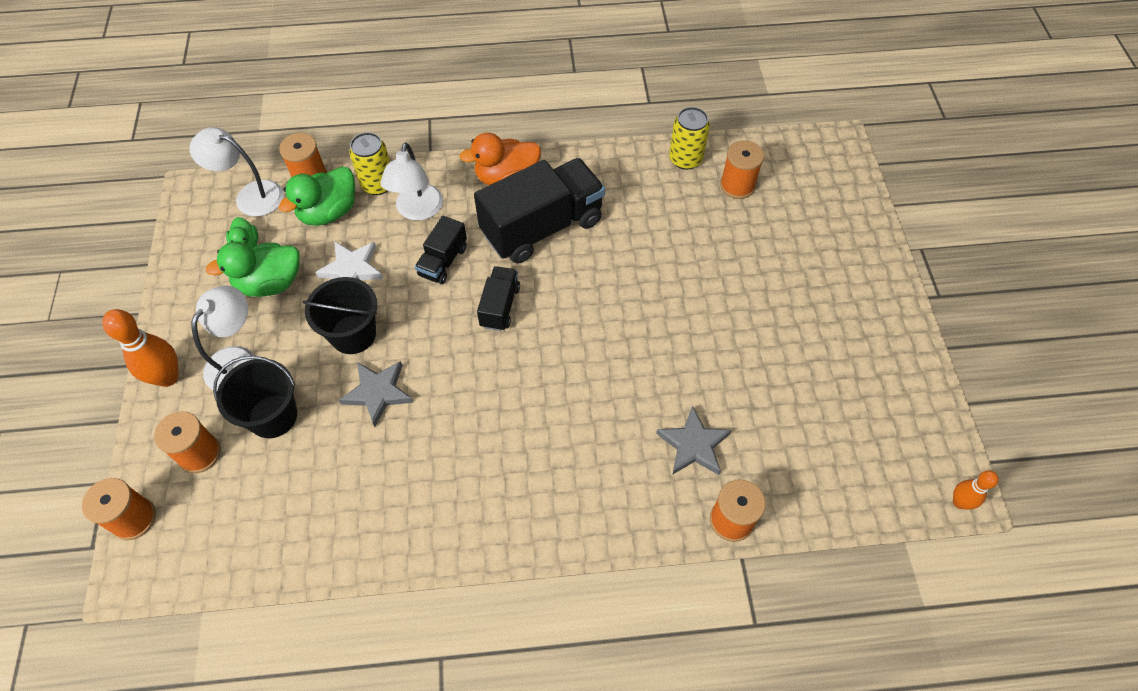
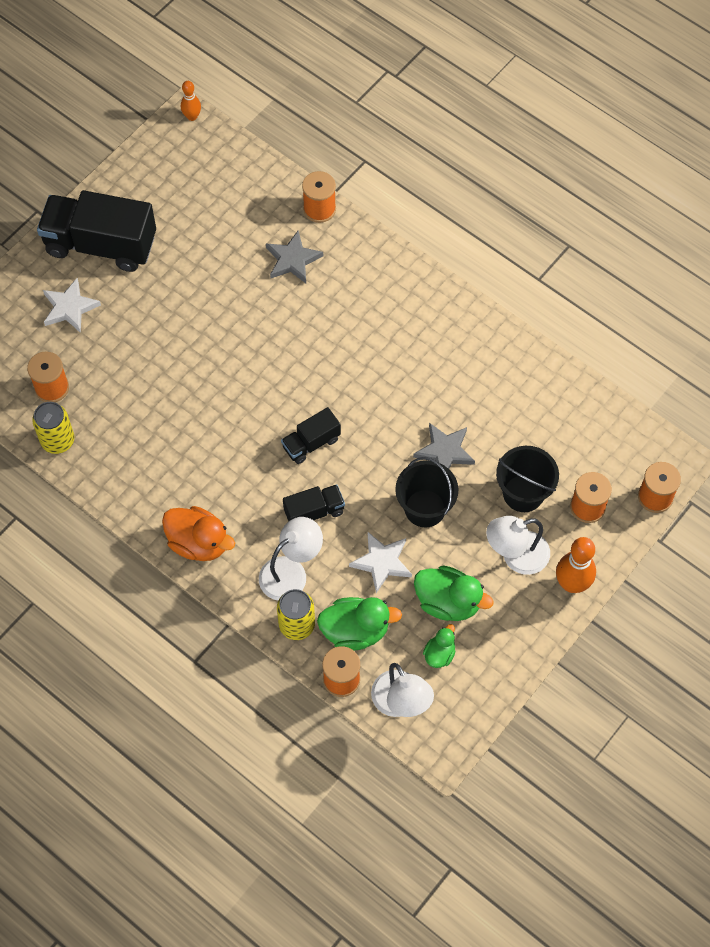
camera: 135 degrees left, 5 degrees up
black truck [474,158,605,264] -> black truck moved to [37,190,156,272]
none -> white star [43,278,101,333]

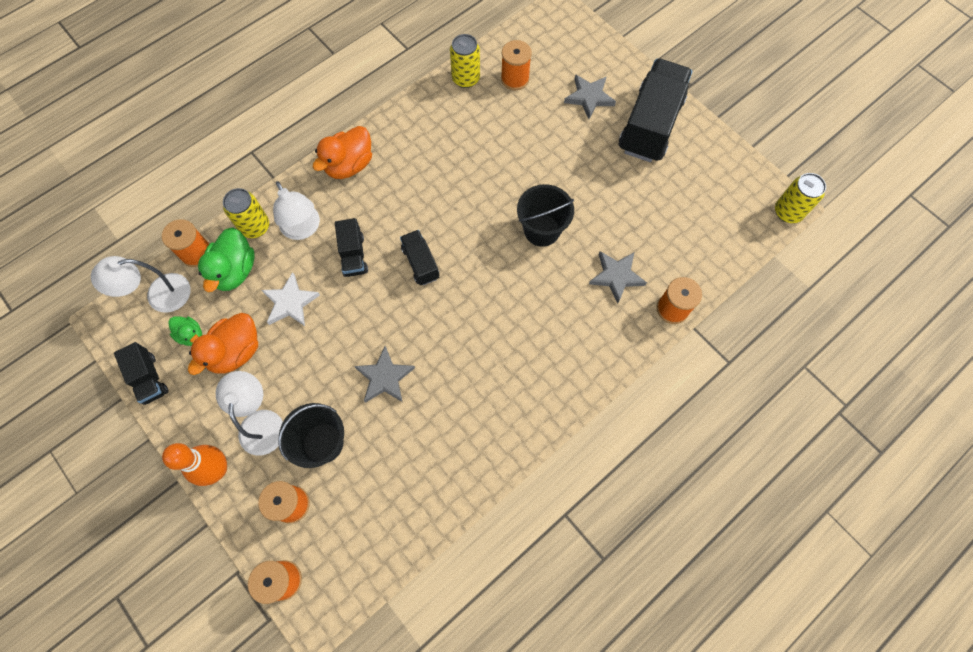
camera: 100 degrees right, 5 degrees up
white star [43,278,101,333] -> grey star [564,74,616,119]
orange bowling pin [181,81,201,121] -> yellow can [775,173,826,223]
black bucket [395,457,458,527] -> black bucket moved to [517,184,574,247]
green duck [414,566,493,621] -> orange duck [188,313,258,375]
none -> black truck [114,342,169,405]

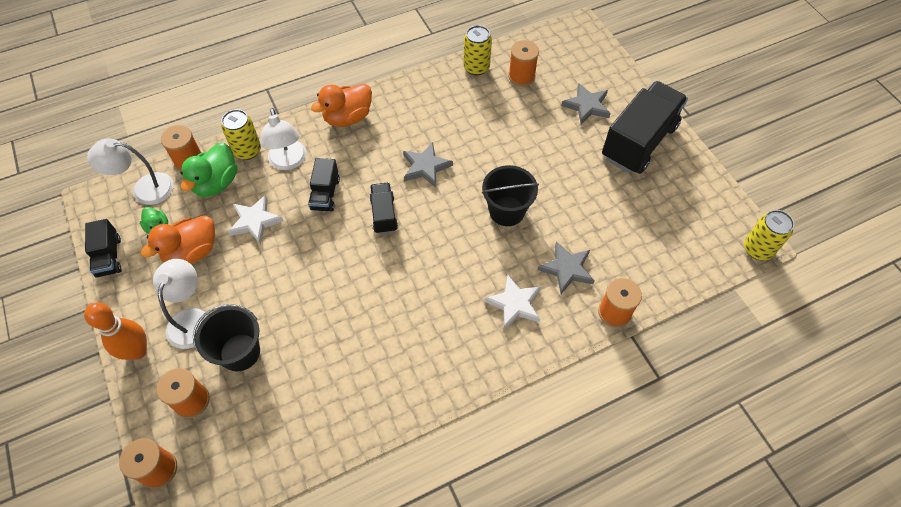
camera: 15 degrees right, 10 degrees down
grey star [354,346,415,403] -> grey star moved to [403,142,453,188]
none -> white star [485,275,541,330]

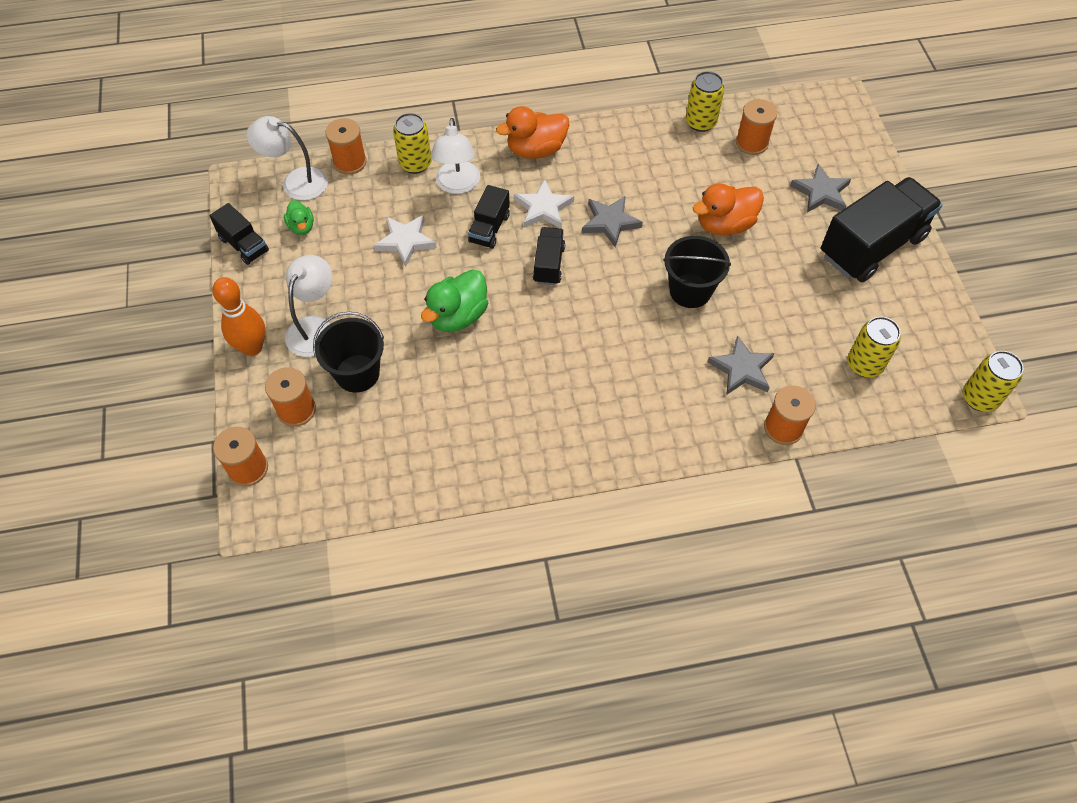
camera: 15 degrees right, 0 degrees up
black truck [85,219,122,278] -> black truck turned 45 degrees counterclockwise [209,203,269,265]
orange duck [141,216,215,264] -> orange duck moved to [693,183,764,236]
green duck [180,143,238,197] -> green duck moved to [421,269,488,332]
white star [485,275,541,330] -> white star moved to [514,179,574,229]
none -> yellow can [847,316,901,378]

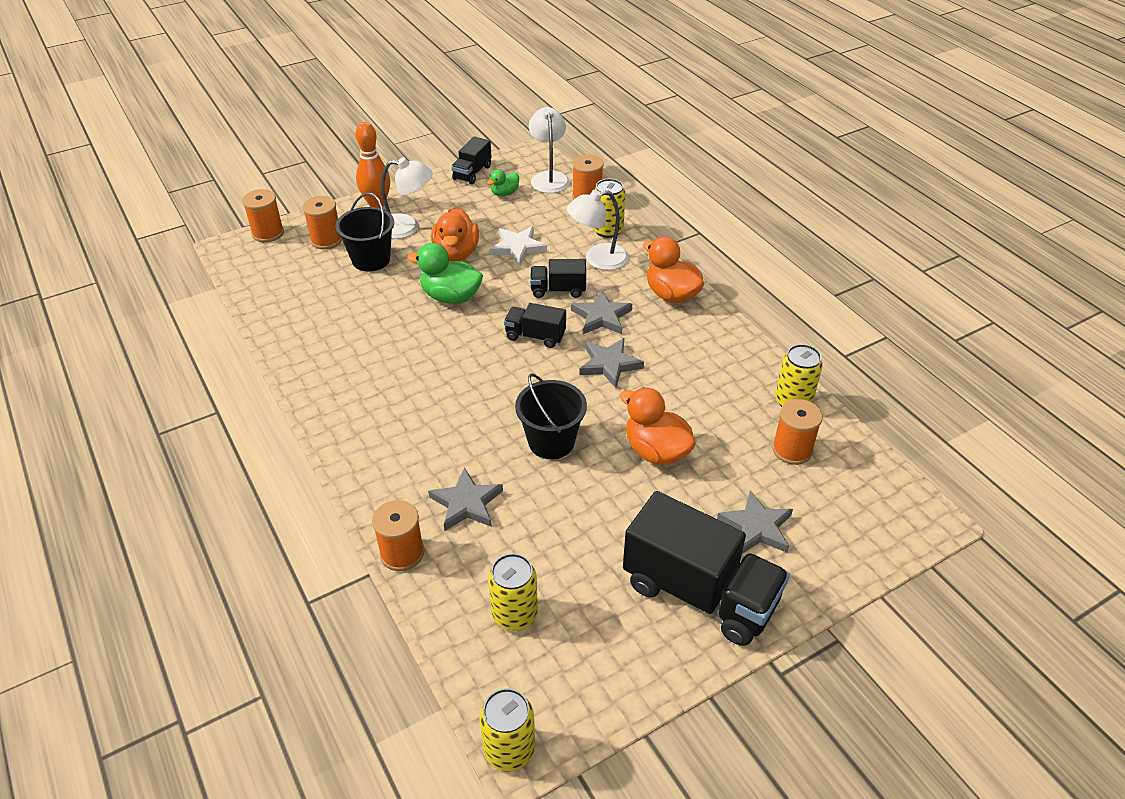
camera: 70 degrees right, 15 degrees down
white star [514,179,574,229] -> grey star [571,290,632,334]
black truck [533,227,565,285] -> black truck turned 150 degrees counterclockwise [504,303,566,348]
none -> orange duck [431,207,479,262]

